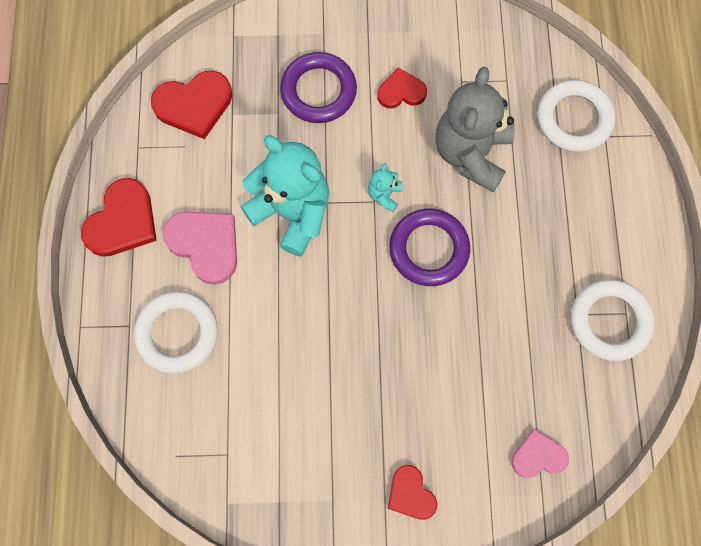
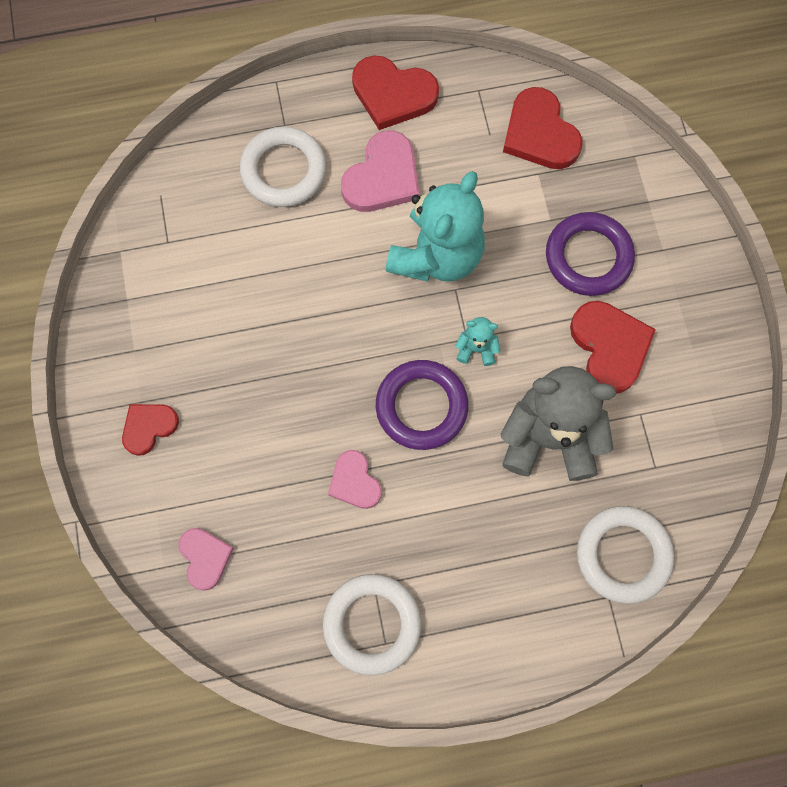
camera: 80 degrees right, 0 degrees up
red heart [377,68,427,109] -> red heart [570,301,656,394], size x1.62
none -> pink heart [328,450,382,509]

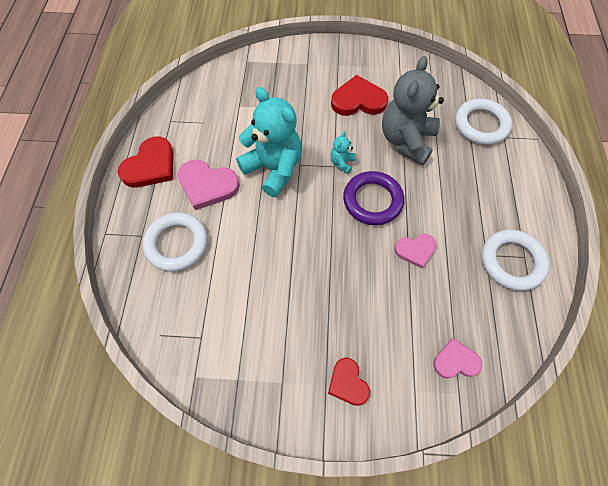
camera: 75 degrees left, 10 degrees down
pink heart [341,130,419,212] -> pink heart turned 150 degrees clockwise [178,160,240,210]
red heart [503,87,583,169] -> none
purple ring [546,212,635,296] -> none

